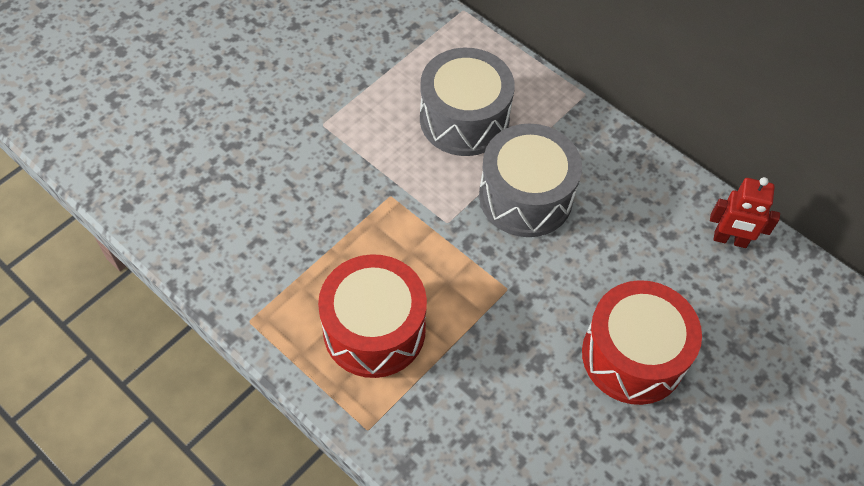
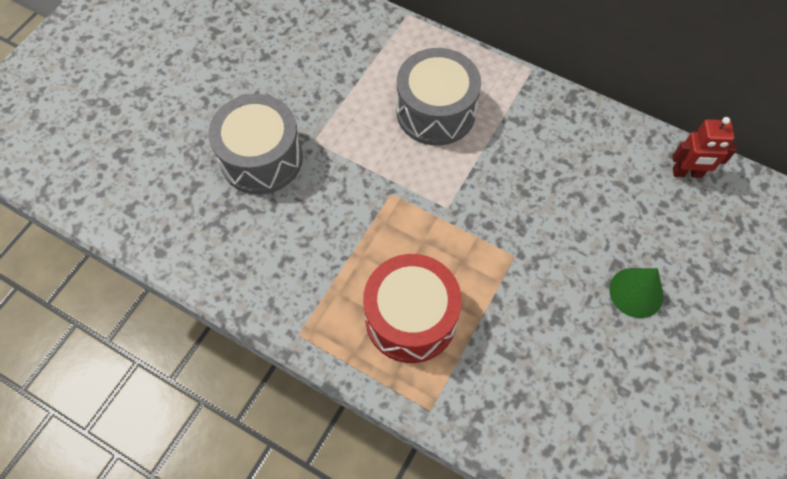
camera: 10 degrees left, 5 degrees up
grey drum [479,124,582,237] -> grey drum moved to [208,94,303,195]
red drum [582,280,702,405] -> green cone [609,268,664,318]

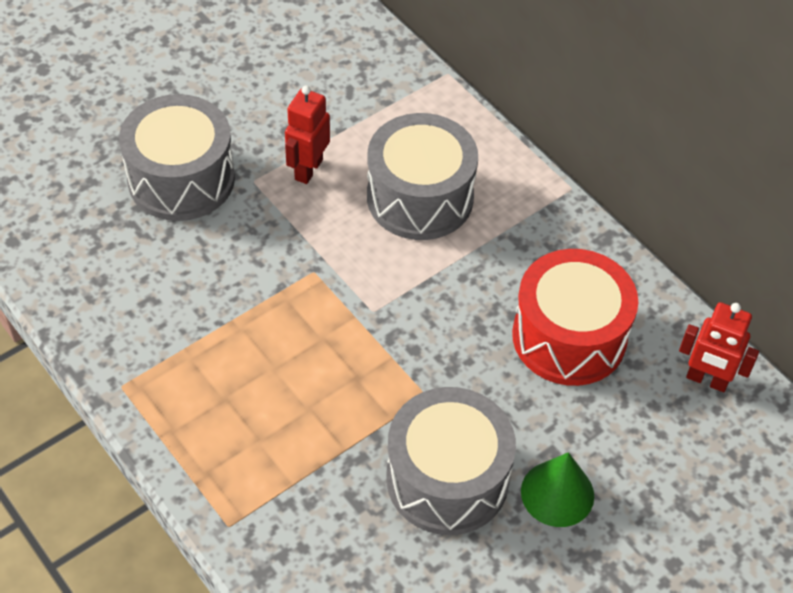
camera: 20 degrees right, 10 degrees down
red drum [363,254,462,363] -> red drum moved to [512,249,638,386]
none -> red robot [285,86,330,184]
none -> grey drum [386,387,516,535]

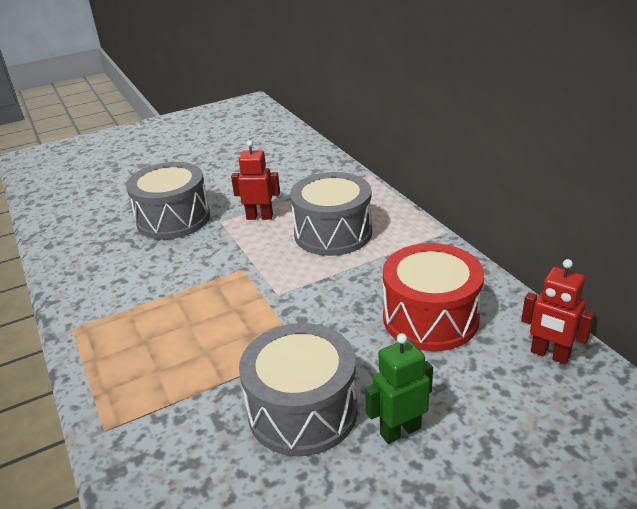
camera: 15 degrees right, 20 degrees down
red robot [285,86,330,184] -> red robot turned 60 degrees clockwise [231,140,280,220]
green cone [521,452,594,527] -> green robot [365,333,433,444]

